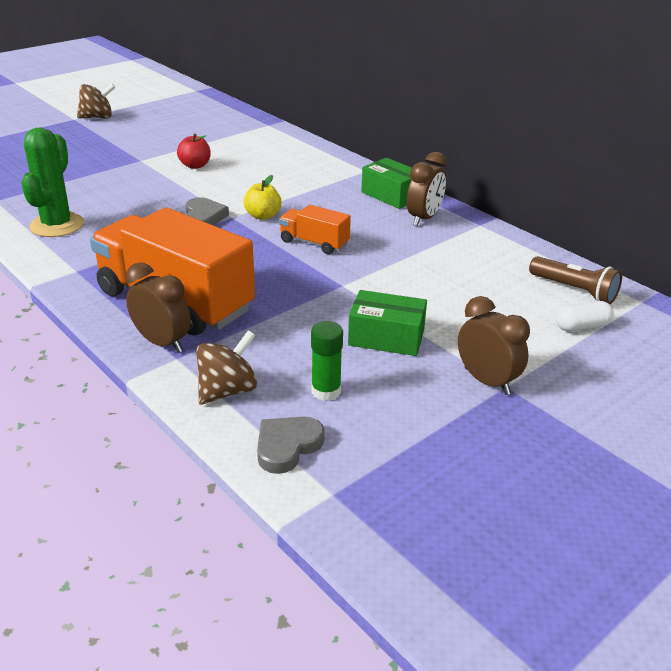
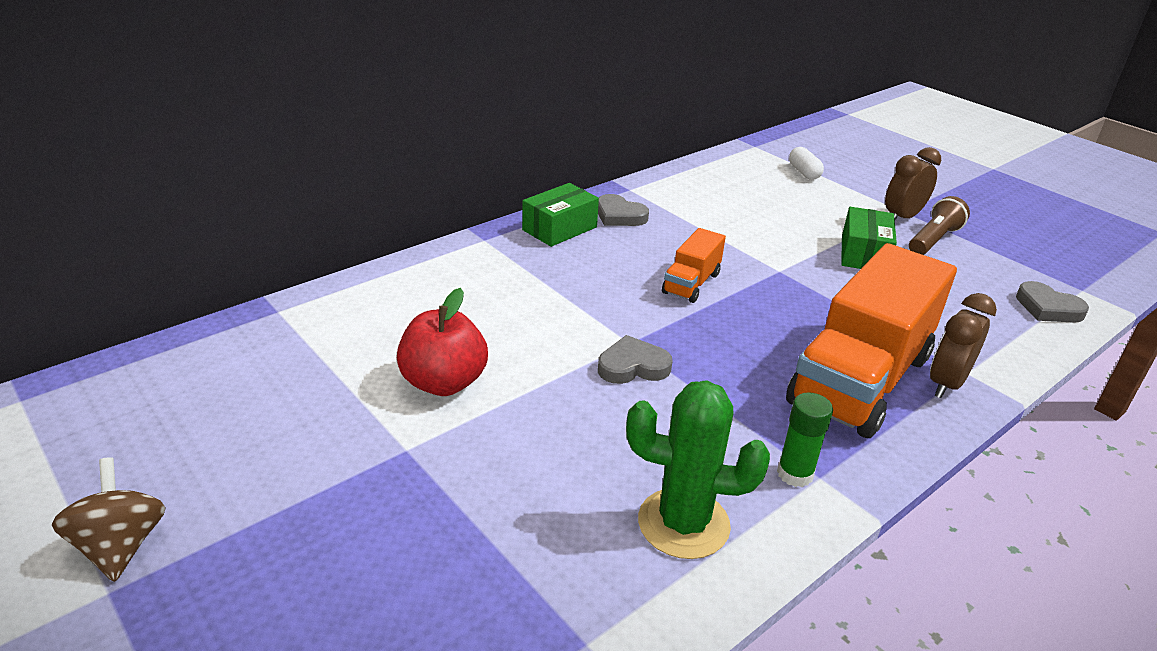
camera: 90 degrees left, 0 degrees up
red apple [177,134,211,169] -> red apple [397,288,488,396], size x1.55
brown spinning top [196,330,257,405] -> none
yellow apple [244,175,281,220] -> none
green glue stick [311,321,343,401] -> green glue stick moved to [777,392,833,487]
brown clock [407,152,447,226] -> grey heart [598,194,649,226]
brown flashlight [529,256,622,304] -> brown flashlight moved to [909,196,970,255]

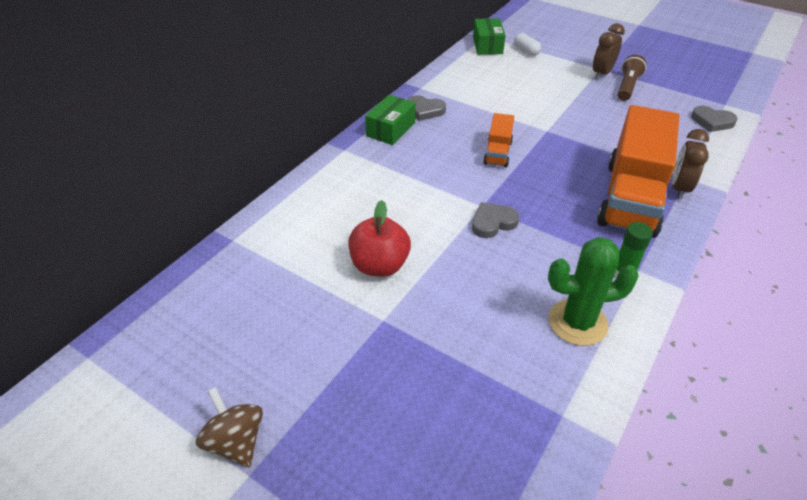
camera: 15 degrees left, 10 degrees up
green box [841,207,897,269] -> green box moved to [473,18,506,55]

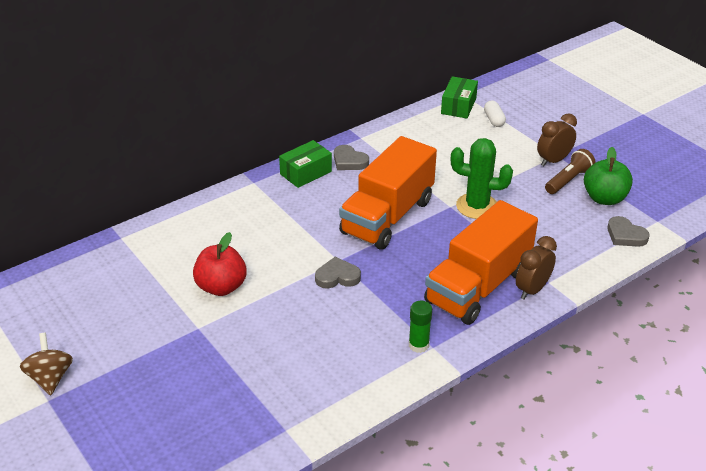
camera: 20 degrees right, 5 degrees down
orange truck [483,113,514,167] -> orange truck [339,136,437,250], size x2.14
green cactus [548,237,639,346] -> green cactus moved to [451,138,513,219]
none -> green apple [584,147,633,205]

